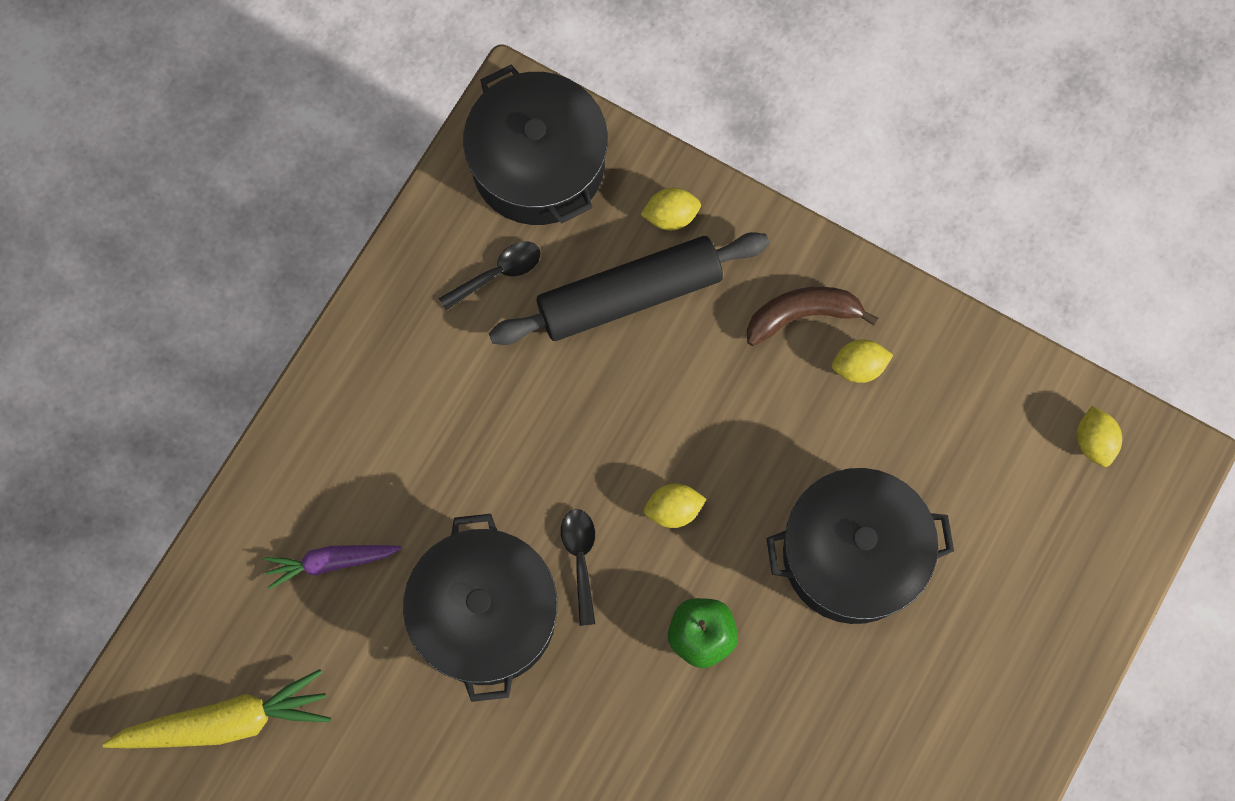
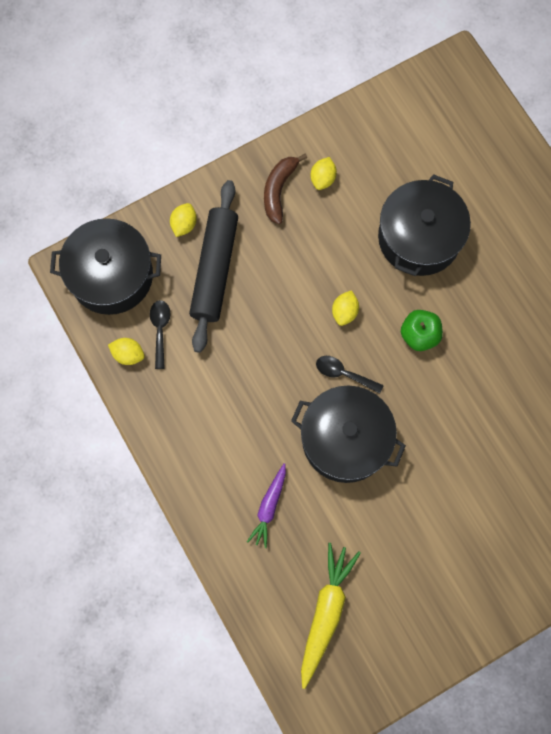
camera: 60 degrees left, 0 degrees up
yellow lemon [1077,406,1122,467] -> yellow lemon moved to [108,338,145,365]

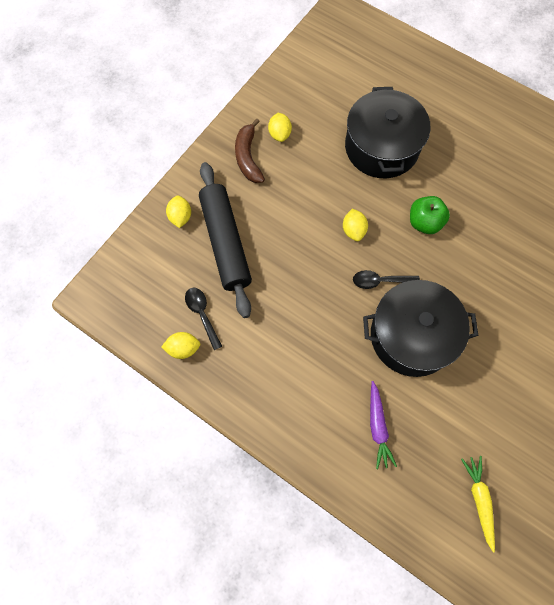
camera: 25 degrees left, 5 degrees down
black pot [50,218,161,315] -> none
yellow carrot [301,543,361,689] -> yellow carrot [461,456,495,552], size x0.62

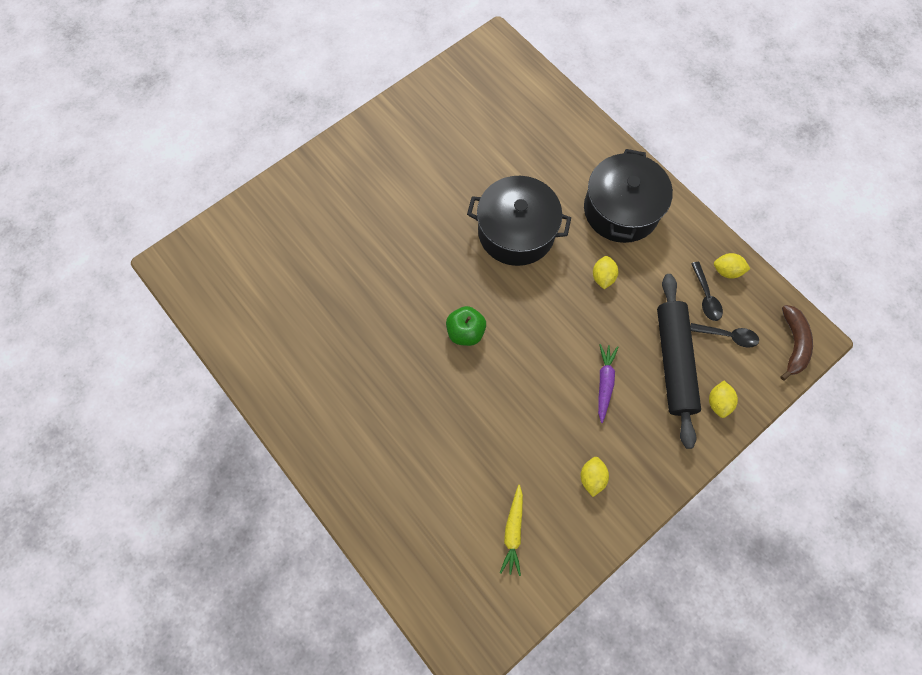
camera: 165 degrees left, 0 degrees up
brown banana [235,118,265,183] -> brown banana moved to [780,305,813,381]
yellow lemon [343,209,368,241] -> yellow lemon moved to [593,256,618,289]
black pot [345,87,430,179] -> black pot moved to [584,149,673,243]
black spoon [353,270,420,289] -> black spoon moved to [690,323,759,348]
purple carrot [370,381,397,469] -> purple carrot moved to [598,344,618,423]
yellow carrot [461,456,495,552] -> yellow carrot moved to [500,485,523,576]

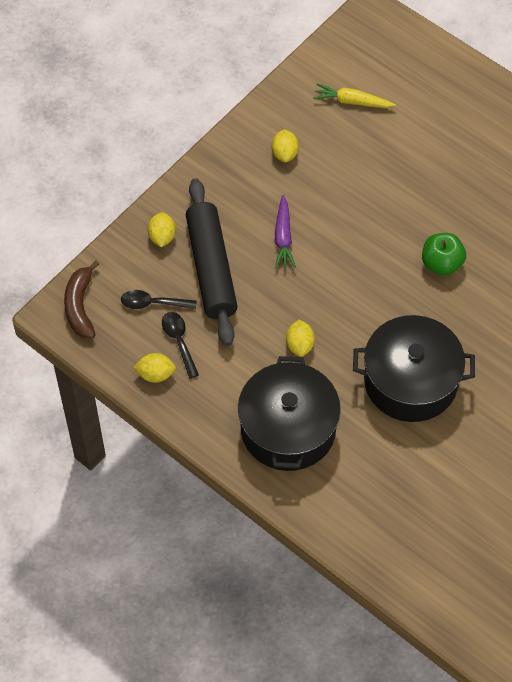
camera: 170 degrees right, 10 degrees down
yellow carrot [500,485,523,576] -> yellow carrot turned 75 degrees counterclockwise [313,84,396,108]

